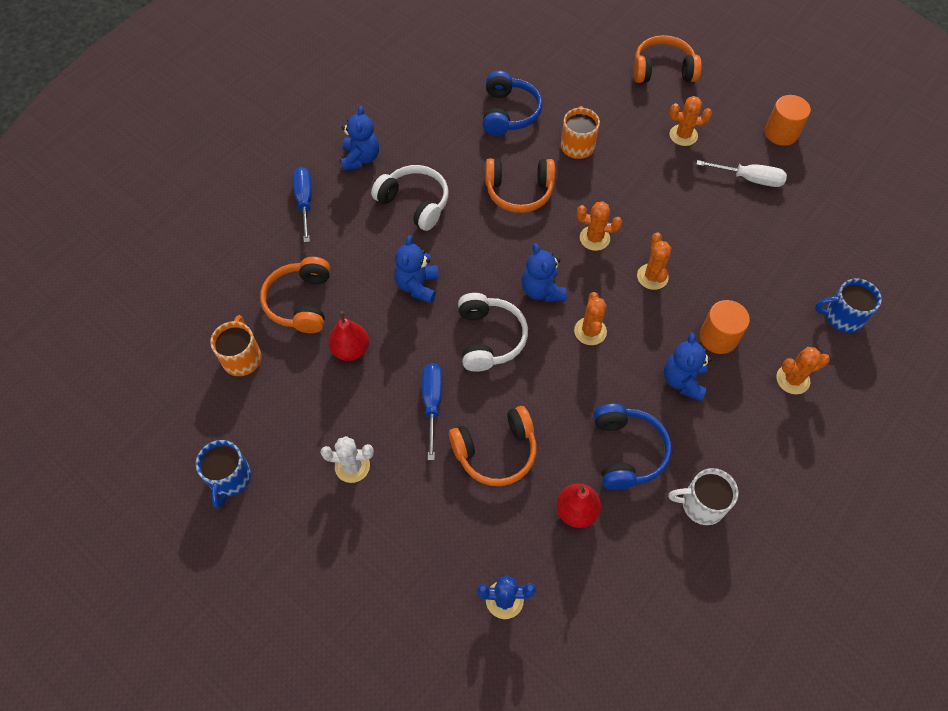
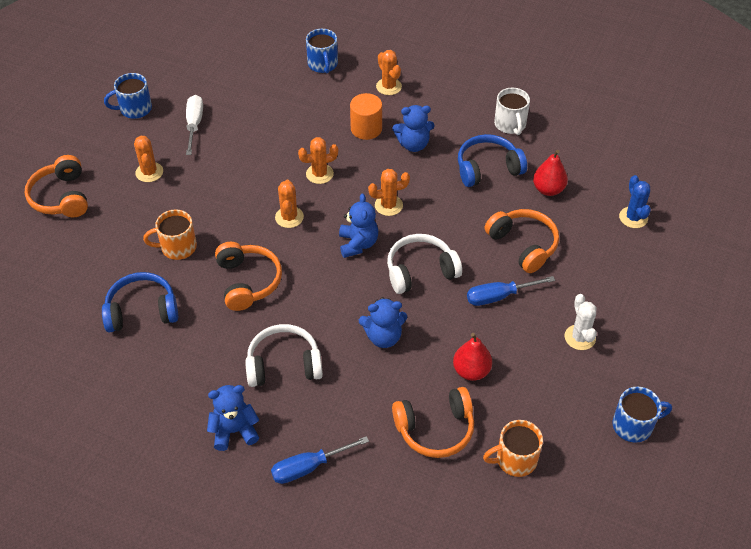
camera: 105 degrees left, 10 degrees down
white headphones [371,165,448,231] -> white headphones turned 60 degrees clockwise [245,324,323,387]
blue teddy bear [522,243,567,302] -> blue teddy bear turned 60 degrees counterclockwise [339,193,378,258]
orange cylinder [765,95,811,146] -> blue mug [104,73,152,119]

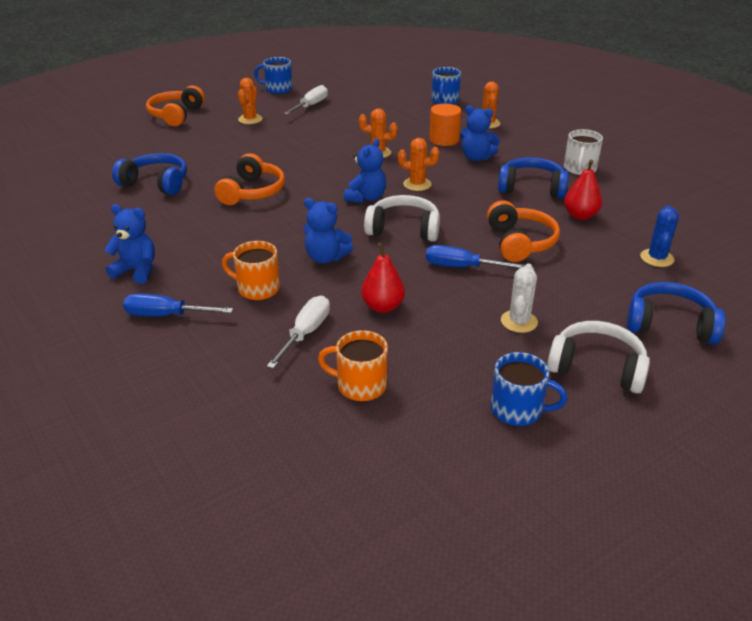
camera: 30 degrees right, 15 degrees down
orange mug [143,209,197,260] -> orange mug moved to [222,241,280,300]
white headphones [245,324,323,387] -> white headphones moved to [547,321,650,394]
orange cactus [275,180,304,228] -> none
orange headphones [392,387,474,458] -> white screwdriver [267,296,330,369]
none -> blue headphones [627,282,726,344]

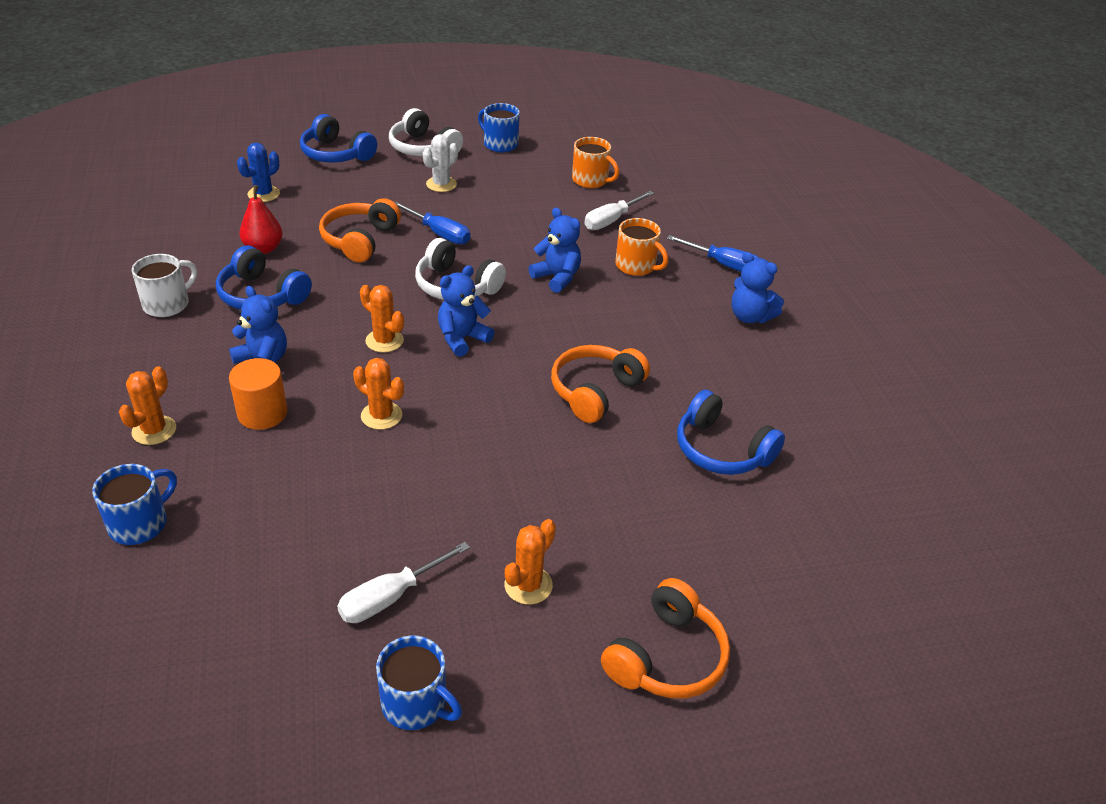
camera: 160 degrees left, 5 degrees up
red pear [361,243,405,313] -> none

